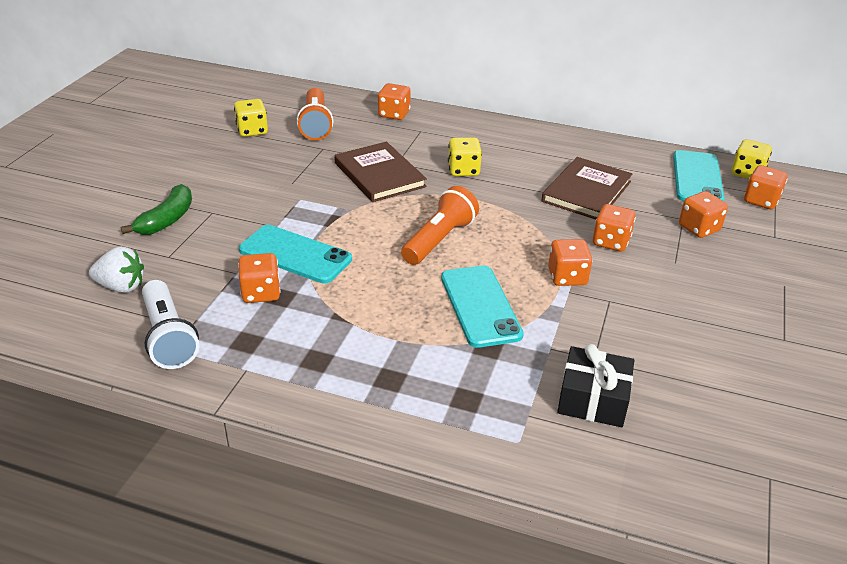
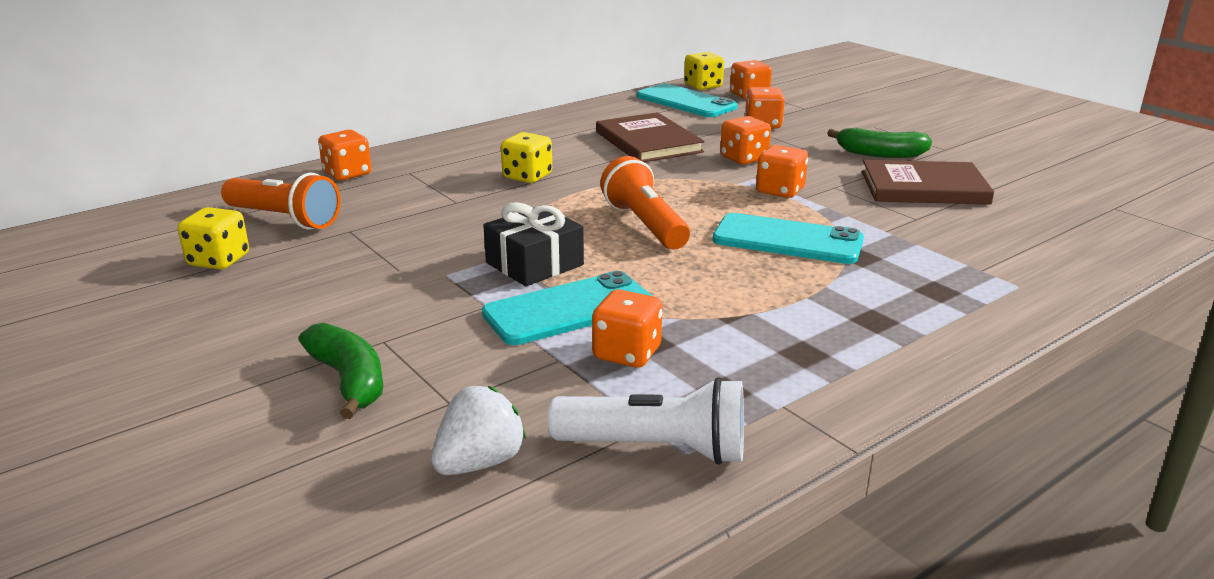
camera: 55 degrees left, 10 degrees down
brown book [334,142,427,202] -> brown book moved to [862,160,994,205]
black gift [557,344,634,427] -> black gift moved to [483,202,584,286]
none -> green banana [827,128,932,158]

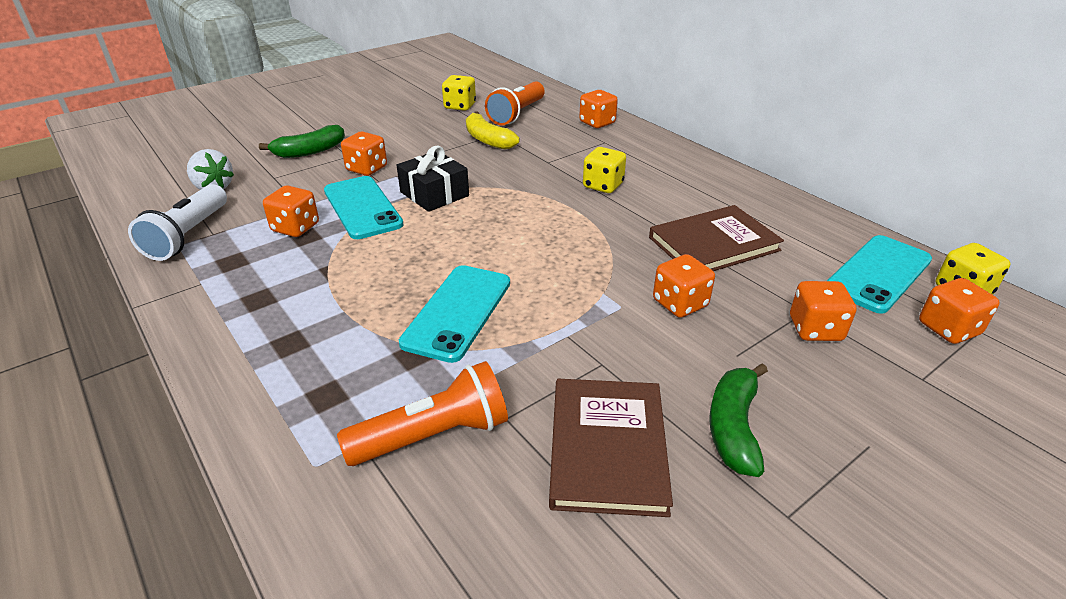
camera: 90 degrees right, 10 degrees up
orange flashlight [600,156,690,249] -> orange flashlight moved to [337,361,508,466]
orange dice [756,145,808,198] -> orange dice moved to [341,131,387,176]
none -> yellow banana [466,111,519,149]

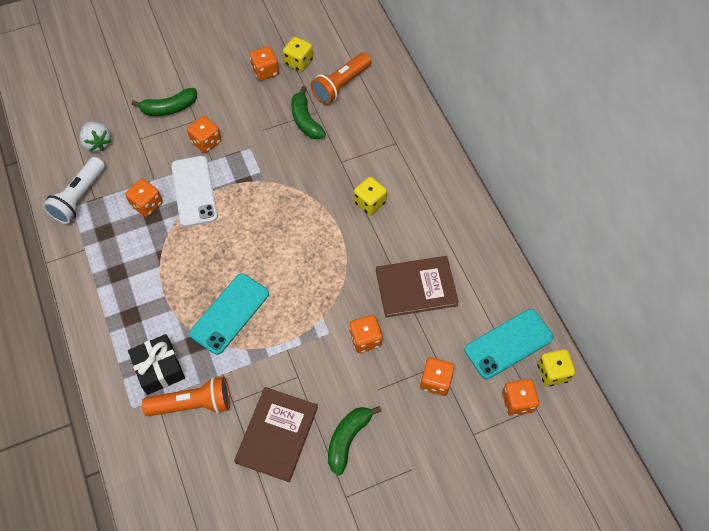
camera: 15 degrees right, 25 degrees up
turquoise phone [324,176,404,239] -> white phone [171,156,218,227]
black gift [397,145,469,212] -> black gift moved to [128,334,185,395]
yellow banana [466,111,519,149] -> green banana [291,86,326,139]
orange dice [579,90,618,128] -> orange dice moved to [250,46,279,81]

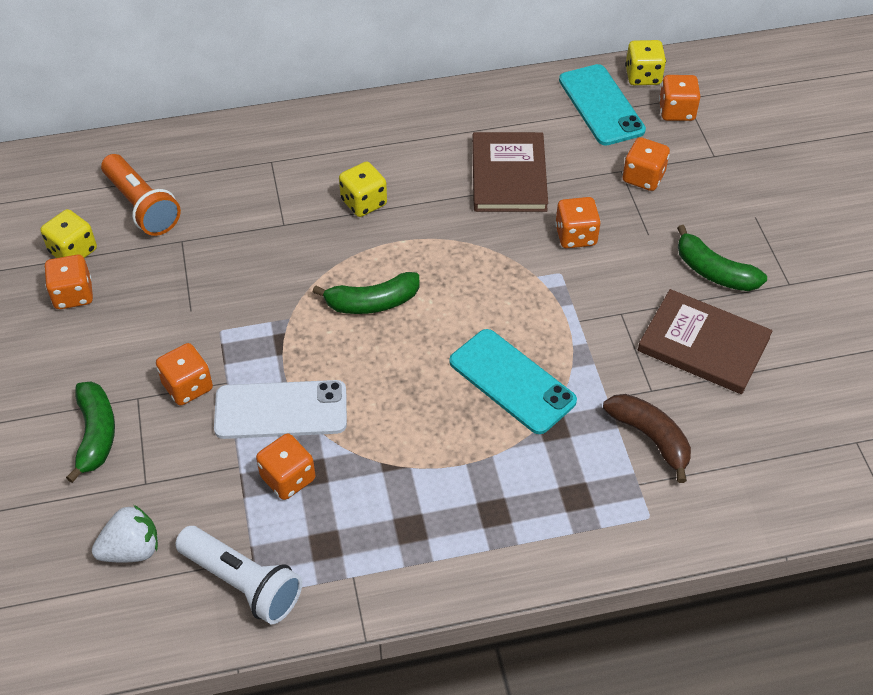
camera: 80 degrees left, 10 degrees down
black gift [128,334,185,395] -> none
orange flashlight [142,377,230,416] -> brown banana [603,394,691,483]
green banana [291,86,326,139] -> green banana moved to [313,272,419,314]

